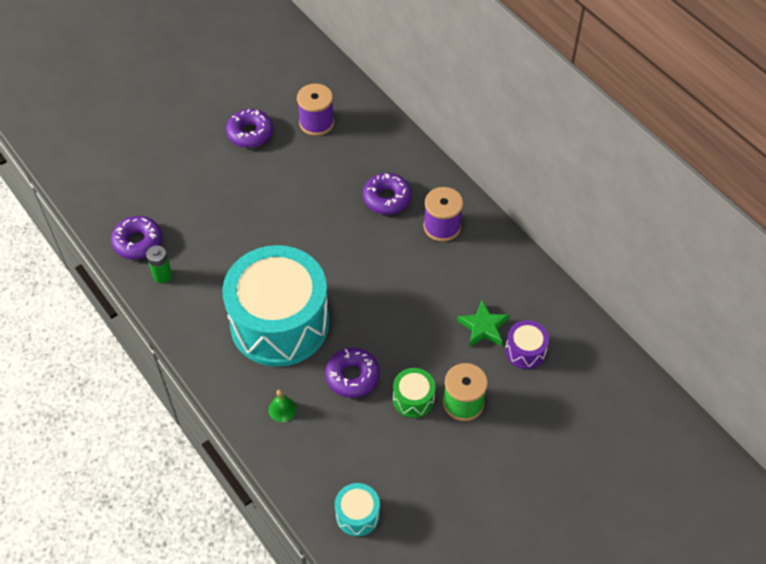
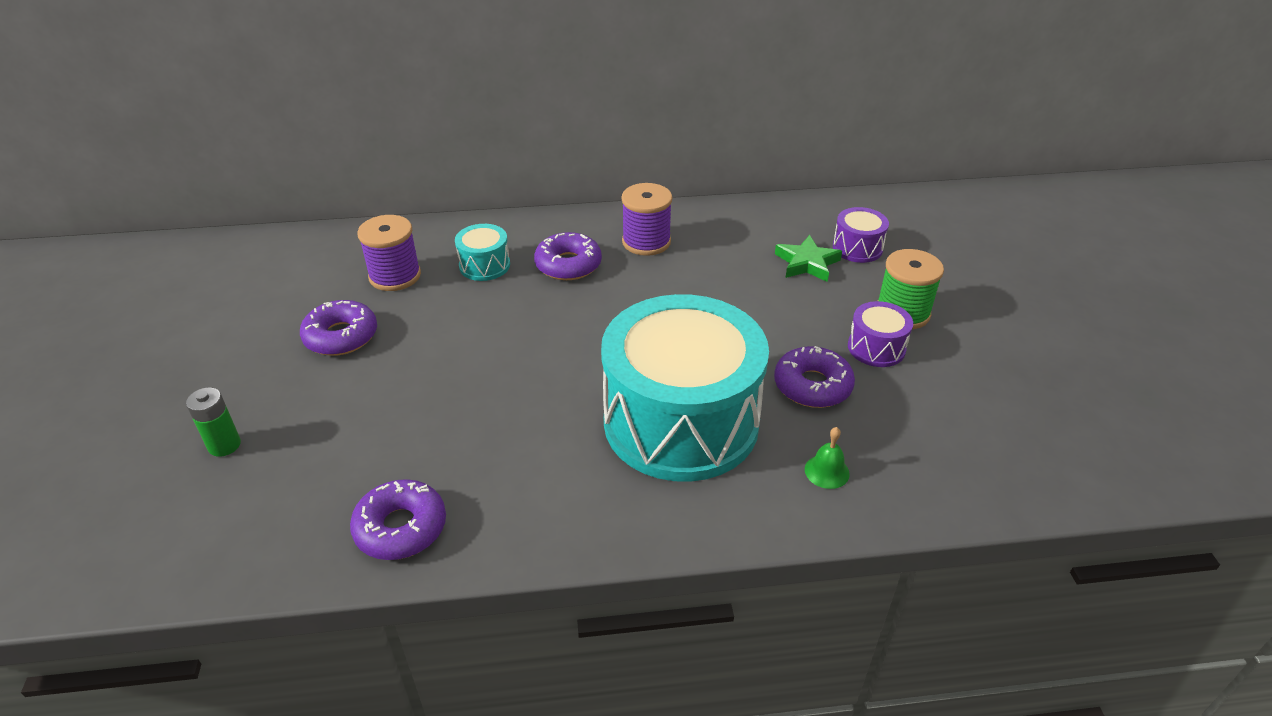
camera: 60 degrees left, 15 degrees down
green battery [146,245,172,283] -> green battery moved to [186,388,241,457]
turquoise drum [335,483,380,536] -> turquoise drum moved to [455,224,510,281]
green drum [393,368,435,418] -> purple drum [848,301,913,367]

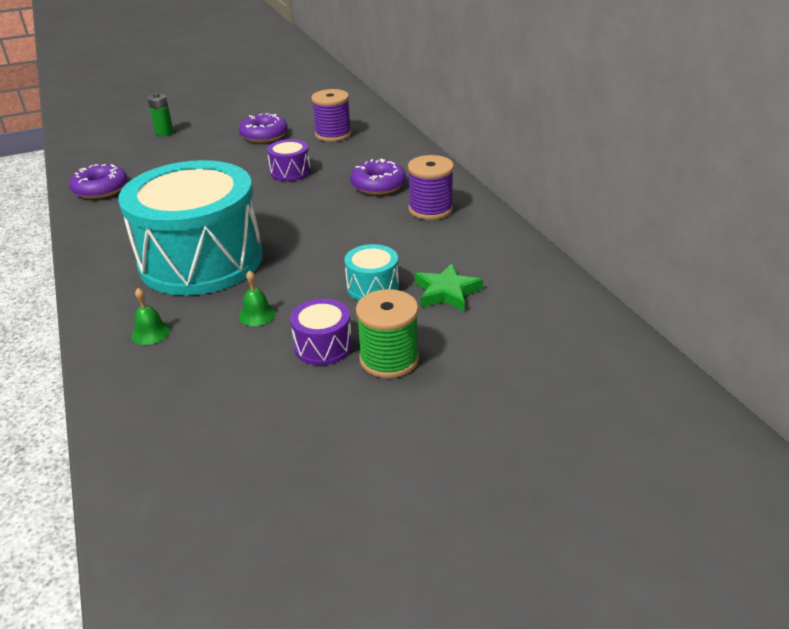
camera: 75 degrees right, 5 degrees down
turquoise drum [455,224,510,281] -> turquoise drum moved to [344,244,399,301]
purple donut [774,346,855,408] -> green bell [239,270,276,326]
purple drum [833,207,889,263] -> purple drum moved to [267,139,311,181]

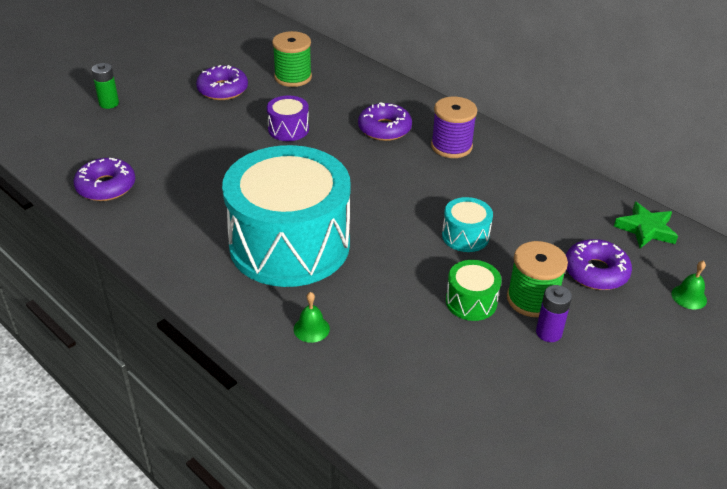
camera: 25 degrees left, 5 degrees up
green bell [239,270,276,326] -> green bell moved to [671,261,707,309]
purple drum [290,299,352,365] -> green drum [446,260,501,321]
purple spool [311,89,351,142] -> green spool [272,31,312,87]
green star [415,263,483,311] -> green star moved to [614,202,678,248]
none -> purple battery [536,285,572,342]
none -> purple donut [566,239,632,290]

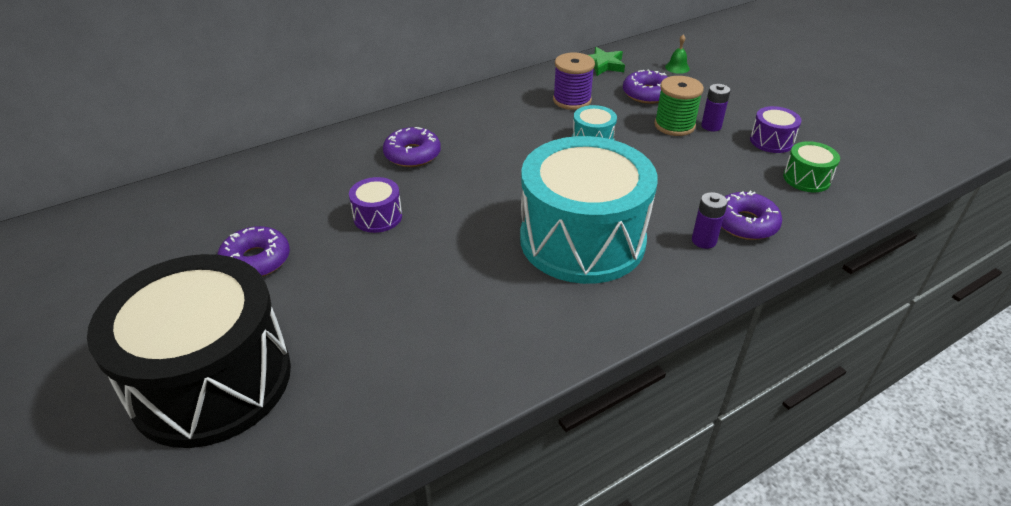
camera: 75 degrees left, 0 degrees up
purple donut [74,158,135,201] -> purple donut moved to [721,191,782,240]
green battery [91,63,119,109] -> black drum [87,254,291,448]
green spool [272,31,312,87] -> none
green bell [294,292,330,343] -> purple battery [692,192,728,249]
purple spool [431,97,477,158] -> purple spool moved to [553,53,595,110]
green drum [446,260,501,321] -> green drum moved to [783,141,840,192]
none -> purple drum [750,106,802,153]

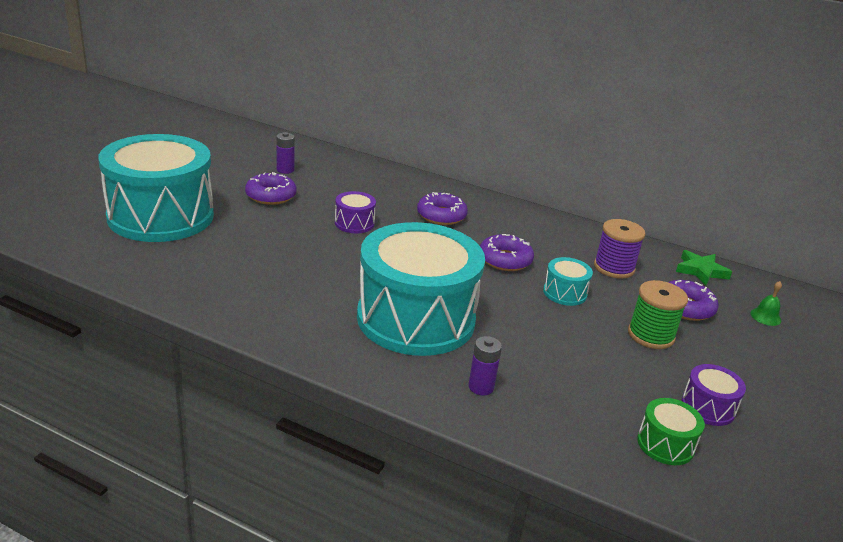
camera: 55 degrees right, 10 degrees down
black drum [87,254,291,448] -> turquoise drum [98,134,214,242]
purple battery [701,84,731,131] -> purple battery moved to [276,132,295,174]
purple donut [721,191,782,240] -> purple donut moved to [480,234,534,271]

